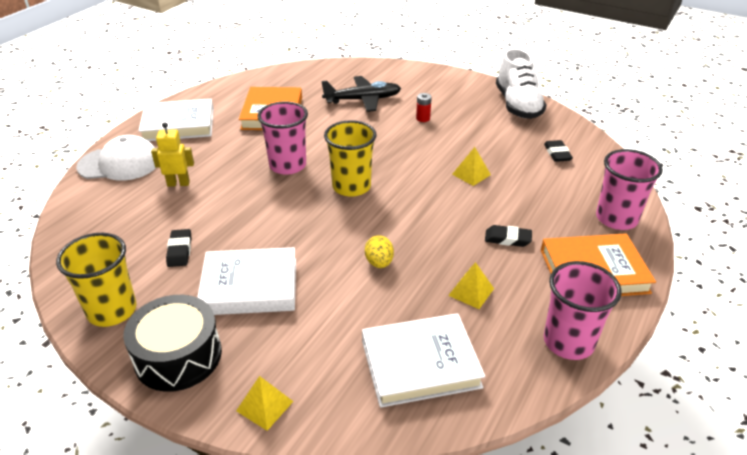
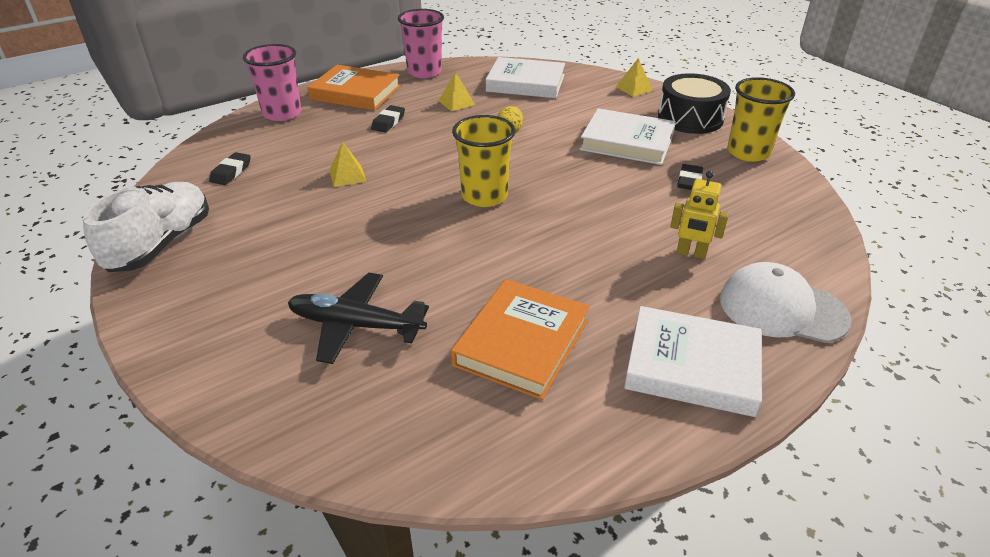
camera: 155 degrees left, 0 degrees up
pink cup [258,102,308,175] -> none
red battery [416,93,432,122] -> none
black eraser [485,225,532,247] -> black eraser turned 75 degrees clockwise [371,105,405,132]

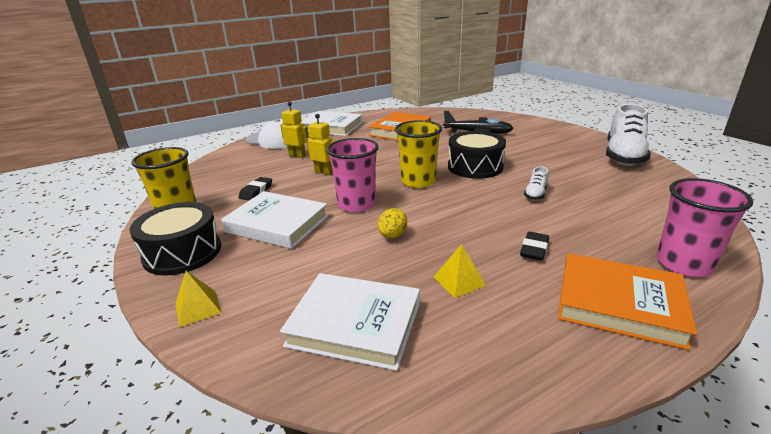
camera: 175 degrees left, 10 degrees down
black eraser [209,152,251,185] -> none
yellow pyramid [329,141,367,187] -> white shoe [524,167,548,200]
pink cup [398,9,444,78] -> pink cup moved to [326,138,379,212]
none -> yellow robot [307,114,335,175]
none -> black drum [448,131,506,179]

